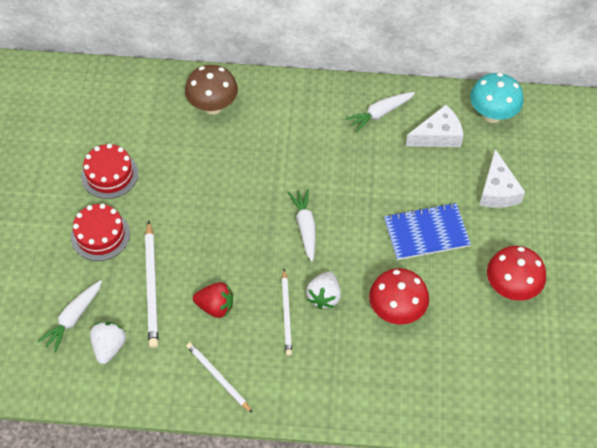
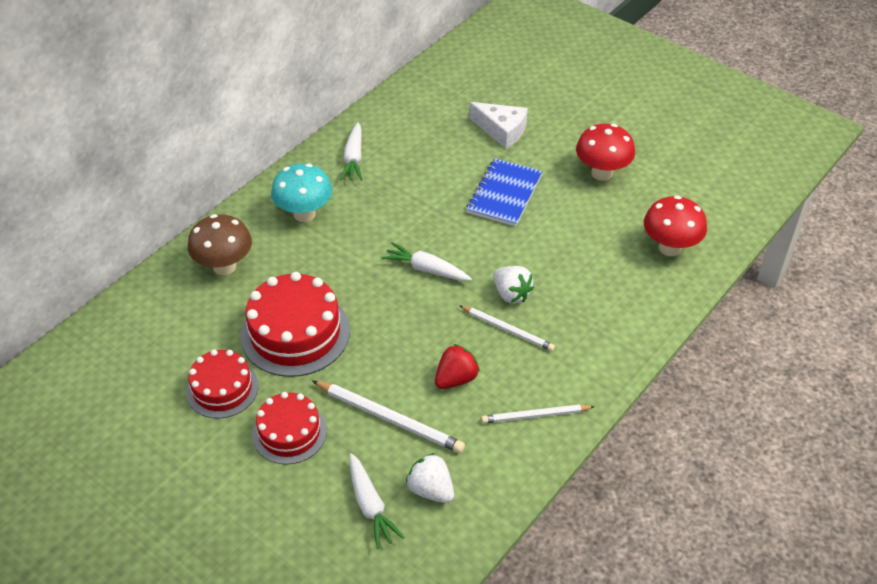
camera: 55 degrees left, 10 degrees down
red mushroom [369,268,429,324] -> red mushroom moved to [644,195,707,256]
white cheese [406,105,464,147] -> none
turquoise mushroom [470,73,524,123] -> turquoise mushroom moved to [271,163,332,222]
none -> red cake [240,272,350,377]

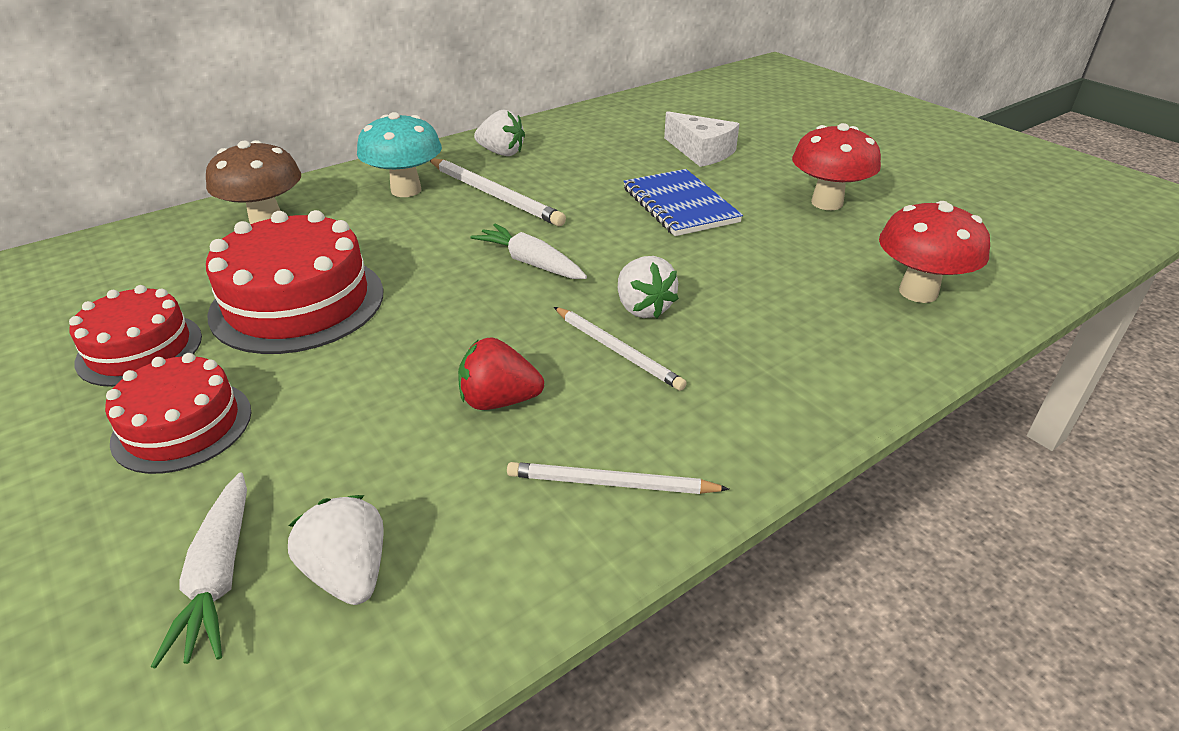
camera: 15 degrees right, 10 degrees down
white pencil [313,381,465,453] -> white pencil moved to [430,158,566,226]
white carrot [340,122,362,180] -> white strawberry [474,110,525,156]
red strawberry [435,344,480,389] -> red strawberry turned 150 degrees counterclockwise [458,337,544,410]
blue notebook [467,158,543,226] -> blue notebook turned 60 degrees counterclockwise [623,169,743,236]

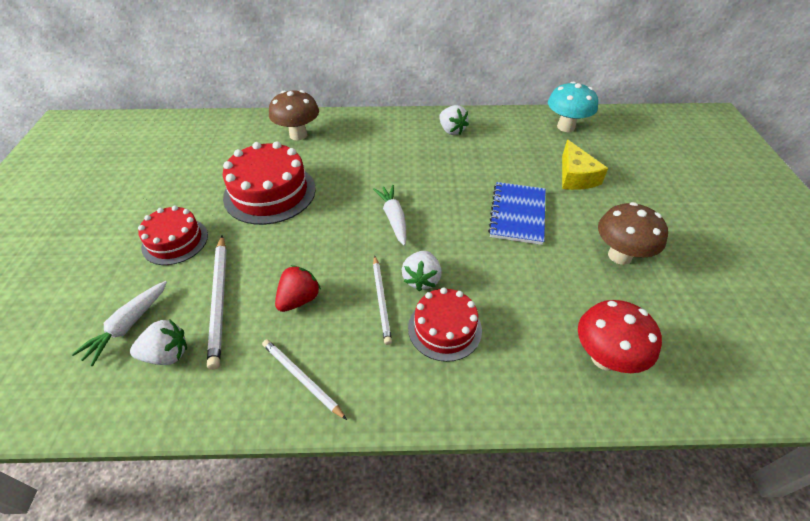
camera: 35 degrees right, 10 degrees up
red cake [69,285,202,387] -> red cake moved to [408,287,482,362]
white strawberry [288,495,383,605] -> white strawberry turned 75 degrees clockwise [130,320,187,365]
turquoise mushroom [357,112,442,197] -> turquoise mushroom moved to [548,81,598,132]
white pencil [430,158,566,226] -> white pencil moved to [207,236,227,370]
red strawberry [458,337,544,410] -> red strawberry turned 90 degrees clockwise [275,265,321,312]
white cheese [664,111,739,167] -> yellow cheese [562,140,608,190]
red mushroom [792,123,881,210] -> brown mushroom [598,202,668,265]

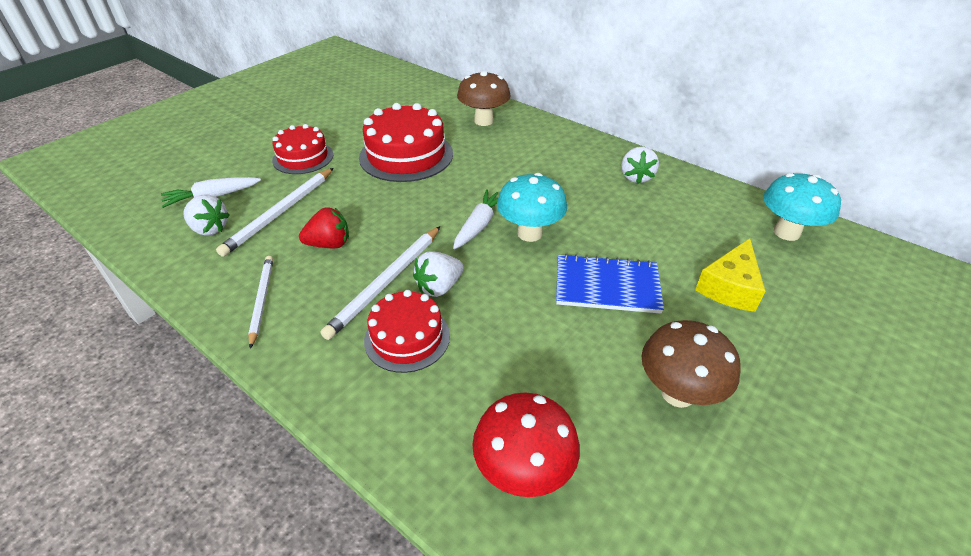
camera: 40 degrees right, 5 degrees down
white pencil [373,256,392,345] -> white pencil [320,226,440,340], size x1.51
blue notebook [488,182,546,245] -> blue notebook turned 45 degrees clockwise [556,254,664,314]
none -> turquoise mushroom [497,173,567,242]

